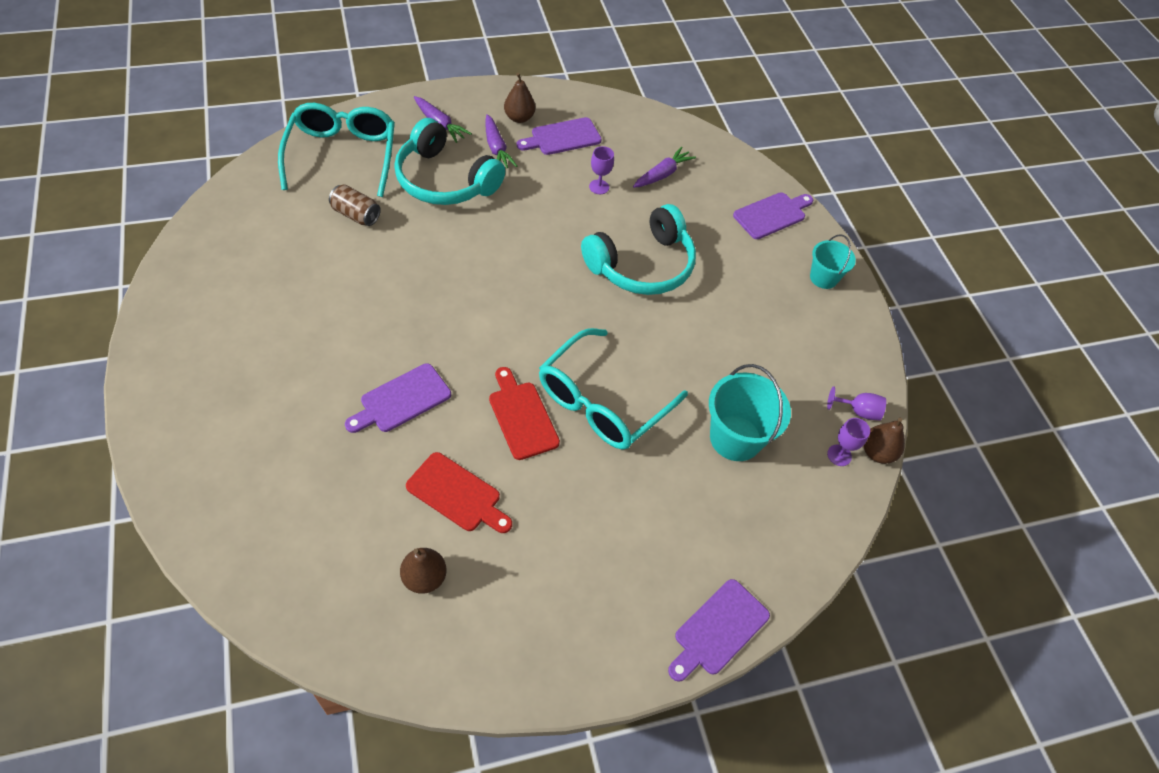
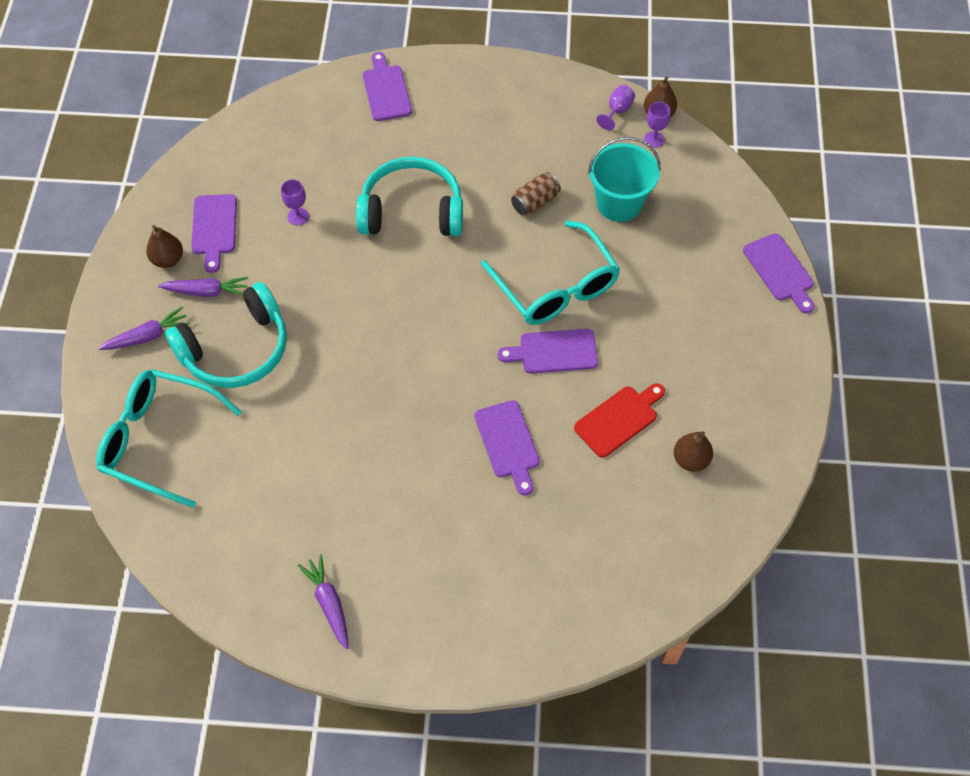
camera: 65 degrees left, 5 degrees up
brown can [329,184,381,226] -> brown can moved to [511,172,561,215]
red cutting board [489,367,560,460] -> purple cutting board [498,329,598,373]
turquoise headphones [581,204,696,295] -> turquoise headphones turned 75 degrees counterclockwise [356,157,463,236]
purple carrot [633,147,696,188] -> purple carrot moved to [298,554,348,649]
turquoise bucket [810,234,856,289] -> none

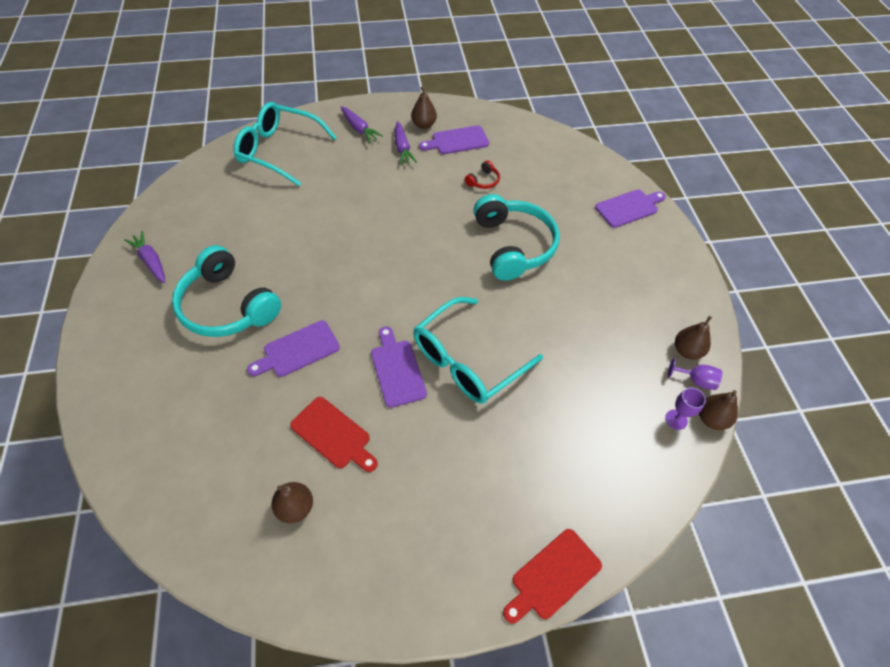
camera: 75 degrees right, 5 degrees down
turquoise glasses [96,369,242,508] -> turquoise glasses turned 75 degrees counterclockwise [233,102,337,186]
turquoise headphones [165,282,287,388] -> turquoise headphones moved to [172,245,281,337]
purple goblet [281,179,309,225] -> red headphones [465,160,500,189]
purple carrot [298,554,348,649] -> purple carrot turned 90 degrees counterclockwise [124,231,165,283]
brown can [511,172,561,215] -> none
turquoise bucket [588,137,661,222] -> none
purple cutting board [743,233,814,313] -> red cutting board [503,529,602,624]
none -> brown pear [675,316,712,359]

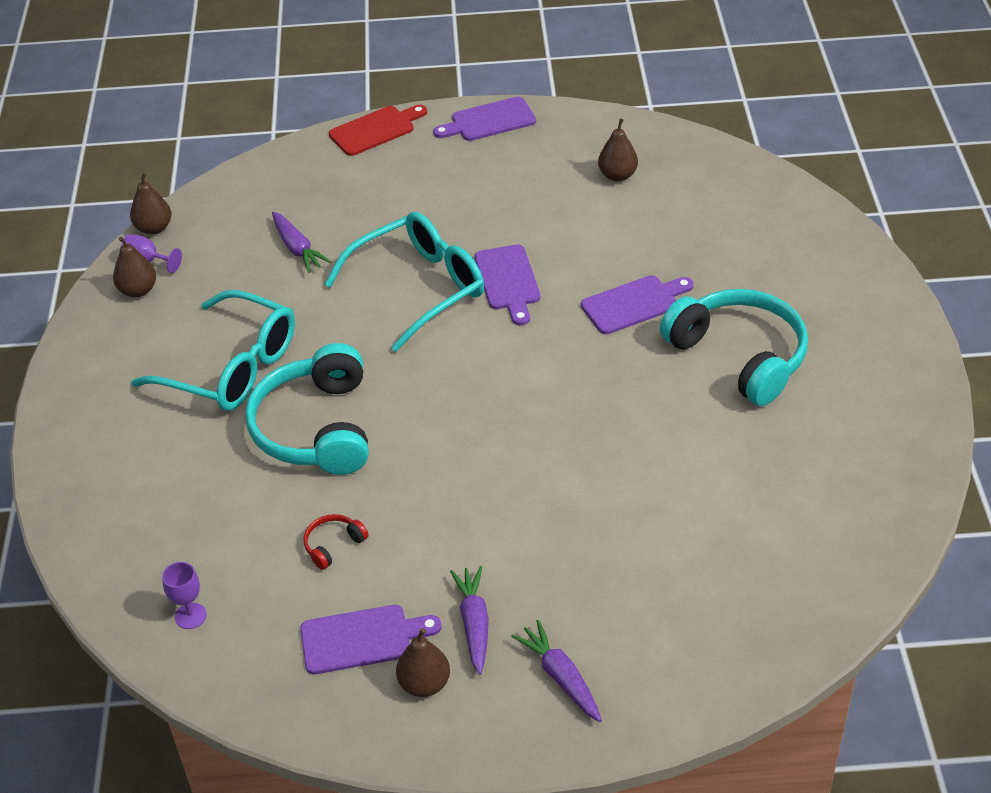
camera: 170 degrees left, 10 degrees down
purple carrot [124,231,165,283] -> purple carrot moved to [272,211,332,273]
turquoise glasses [233,102,337,186] -> turquoise glasses moved to [131,290,295,411]
red cutting board [290,397,378,472] -> none
purple cutting board [595,190,666,228] -> purple cutting board moved to [433,97,536,141]
purple goblet [665,388,706,430] -> purple goblet moved to [162,562,207,629]

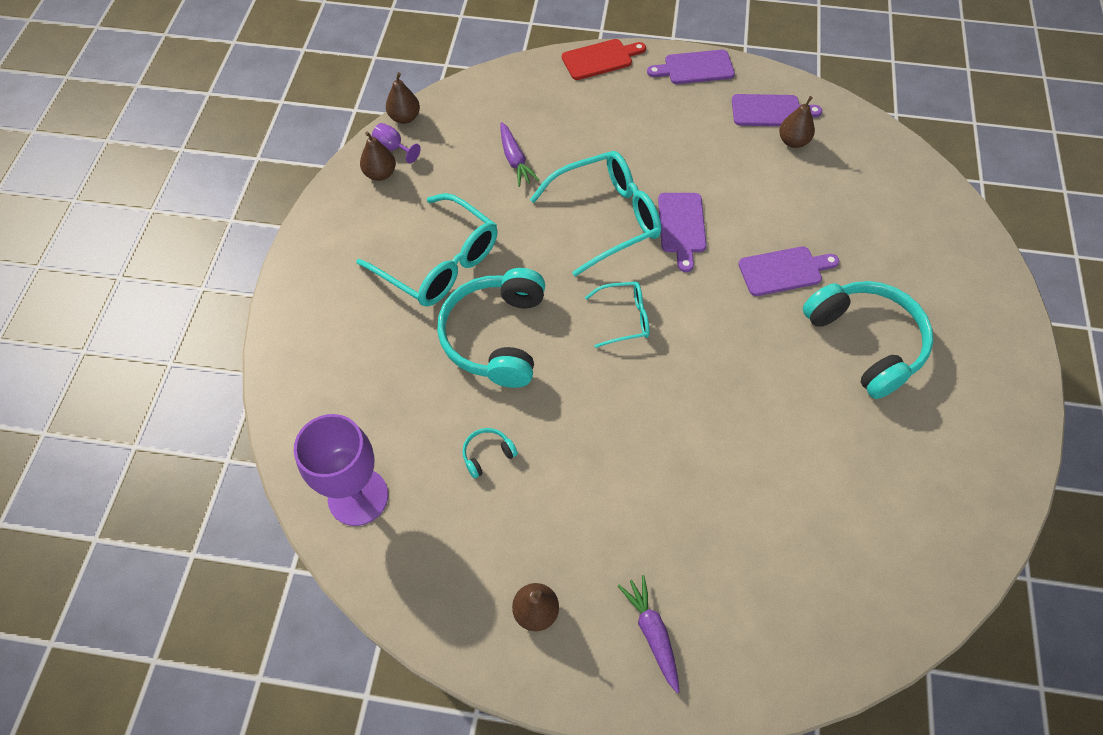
camera: 10 degrees right, 15 degrees up
purple goblet [162,562,207,629] -> purple goblet [294,414,388,526], size x2.27
purple cutting board [300,605,441,674] -> purple cutting board moved to [732,94,822,126]
red headphones [304,514,369,570] -> turquoise headphones [462,428,518,478]
purple carrot [450,566,489,675] -> none
none -> turquoise glasses [585,282,649,348]

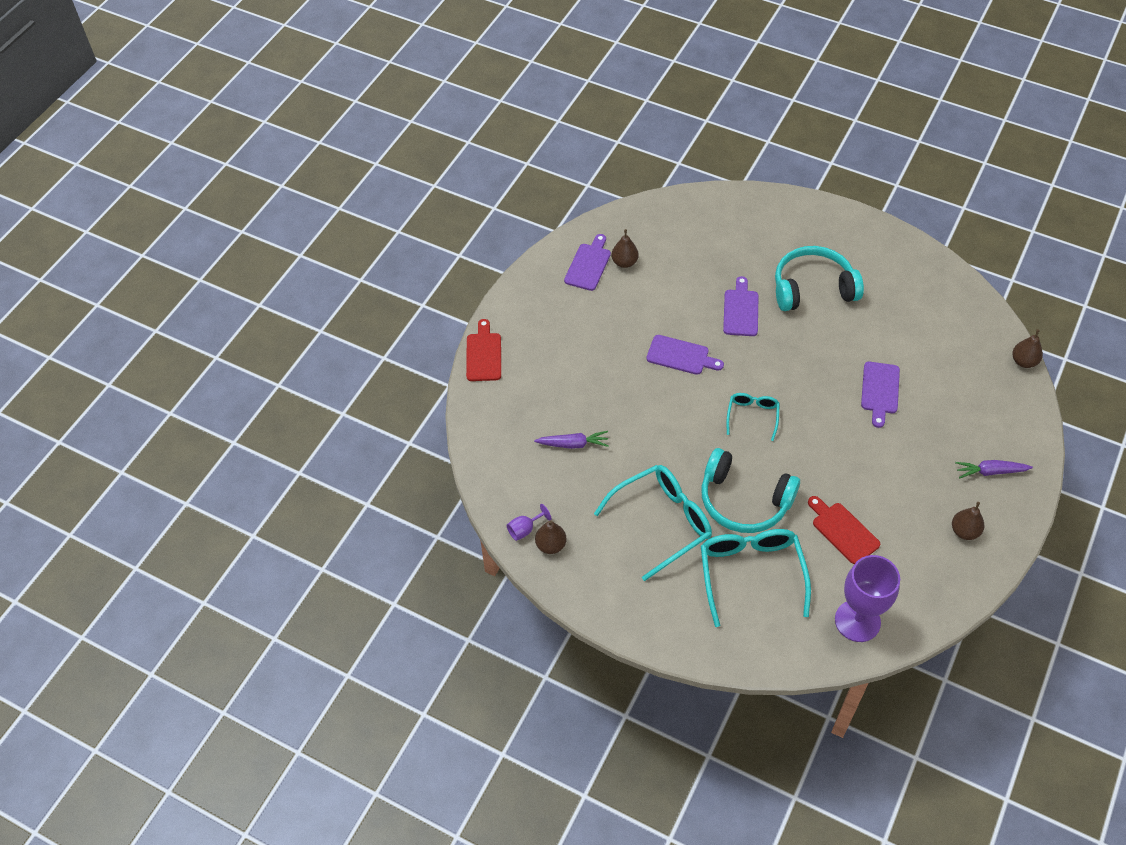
camera: 70 degrees left, 5 degrees down
brown pear [386,72,420,124] -> brown pear moved to [1012,329,1043,368]
turquoise headphones [462,428,518,478] -> red cutting board [808,496,880,564]
turquoise glasses [530,151,661,277] -> turquoise glasses moved to [701,529,811,627]
purple cutting board [647,50,735,84] -> purple cutting board moved to [861,362,900,428]

